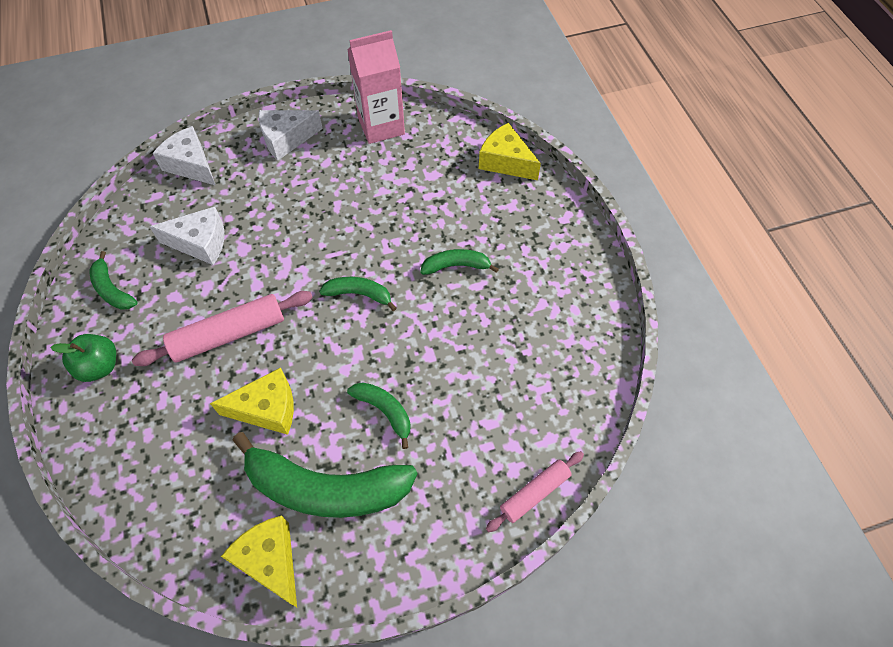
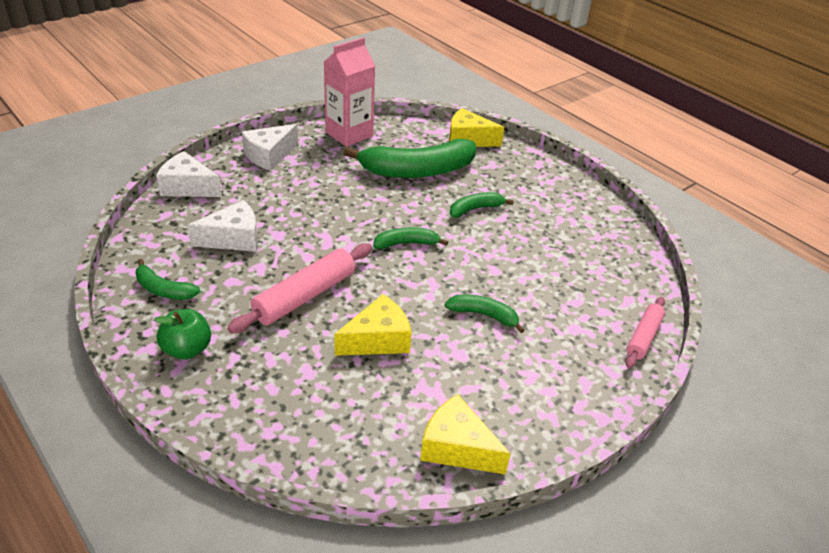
camera: 25 degrees left, 20 degrees down
green banana [232,432,418,518] -> green banana moved to [343,139,476,178]

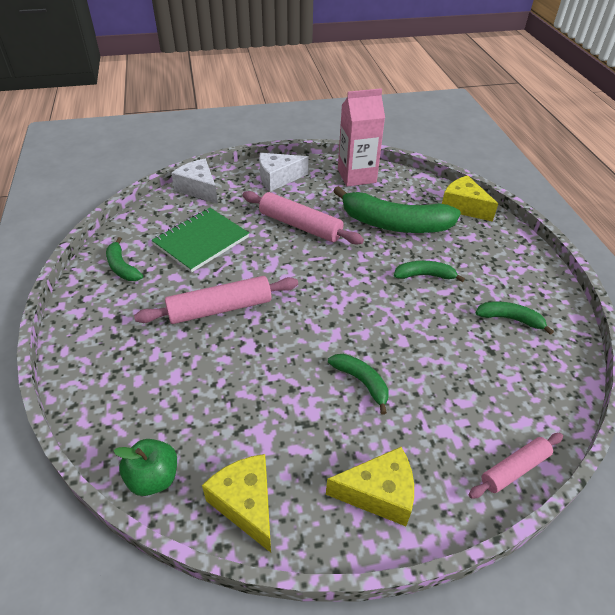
camera: 30 degrees right, 5 degrees up
green apple [154,309,211,359] -> green apple moved to [114,439,177,496]
white cheese [187,200,258,252] -> green notebook [152,208,249,272]
yellow cheese [334,294,412,356] -> yellow cheese moved to [326,447,414,526]
green banana [373,227,448,249] -> green banana moved to [475,301,554,335]
none -> pink rolling pin [242,191,364,244]

